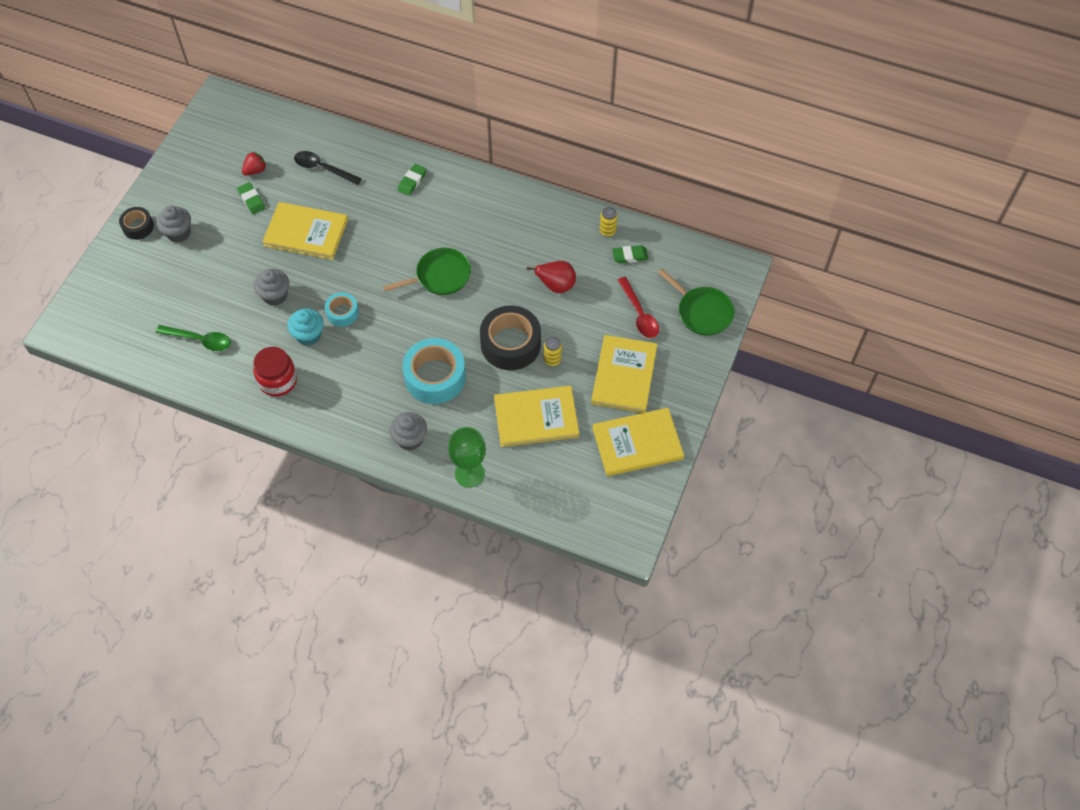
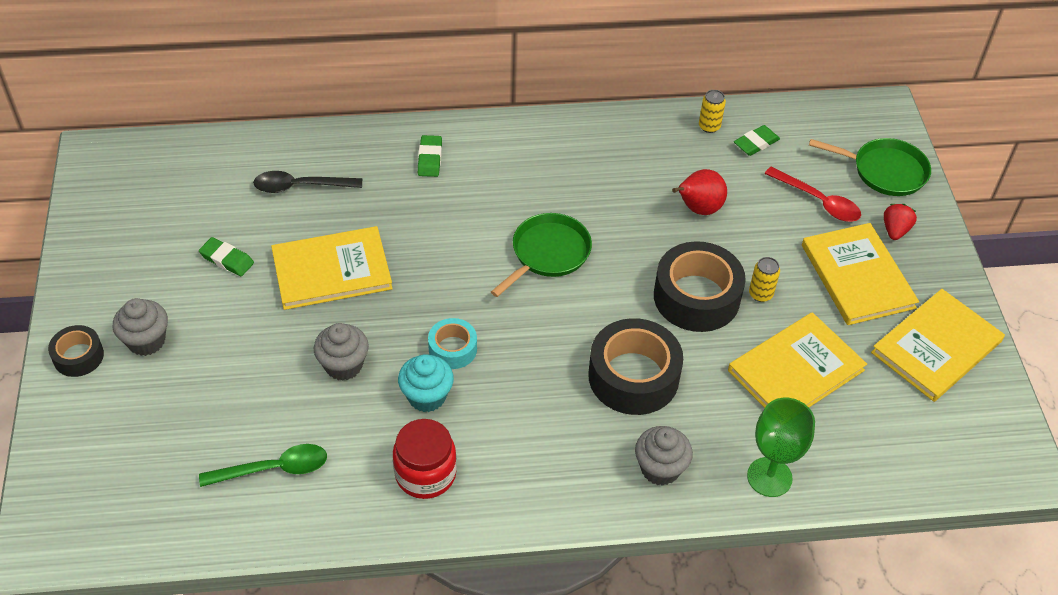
camera: 30 degrees left, 10 degrees down
red strawberry [242,152,267,176] -> red strawberry moved to [884,204,917,240]
turquoise tape [402,338,466,404] -> black tape [588,318,683,415]

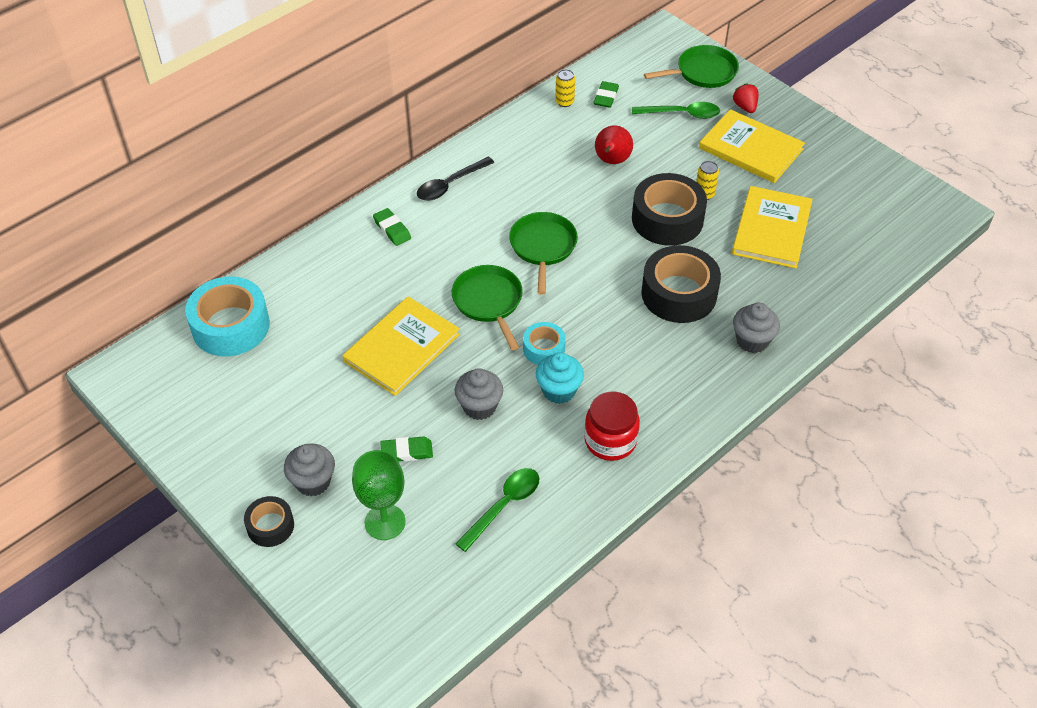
camera: 35 degrees left, 0 degrees up
green eraser [199,237,254,276] -> green eraser moved to [380,437,433,461]
black spoon [253,171,362,193] -> black spoon moved to [417,157,494,201]
green goblet [747,398,815,497] -> green goblet moved to [352,450,406,540]
red spoon [765,167,861,222] -> green spoon [632,102,720,119]
yellow book [871,289,1005,402] -> none
none -> turquoise tape [185,276,270,357]
none -> green pan [452,265,523,350]

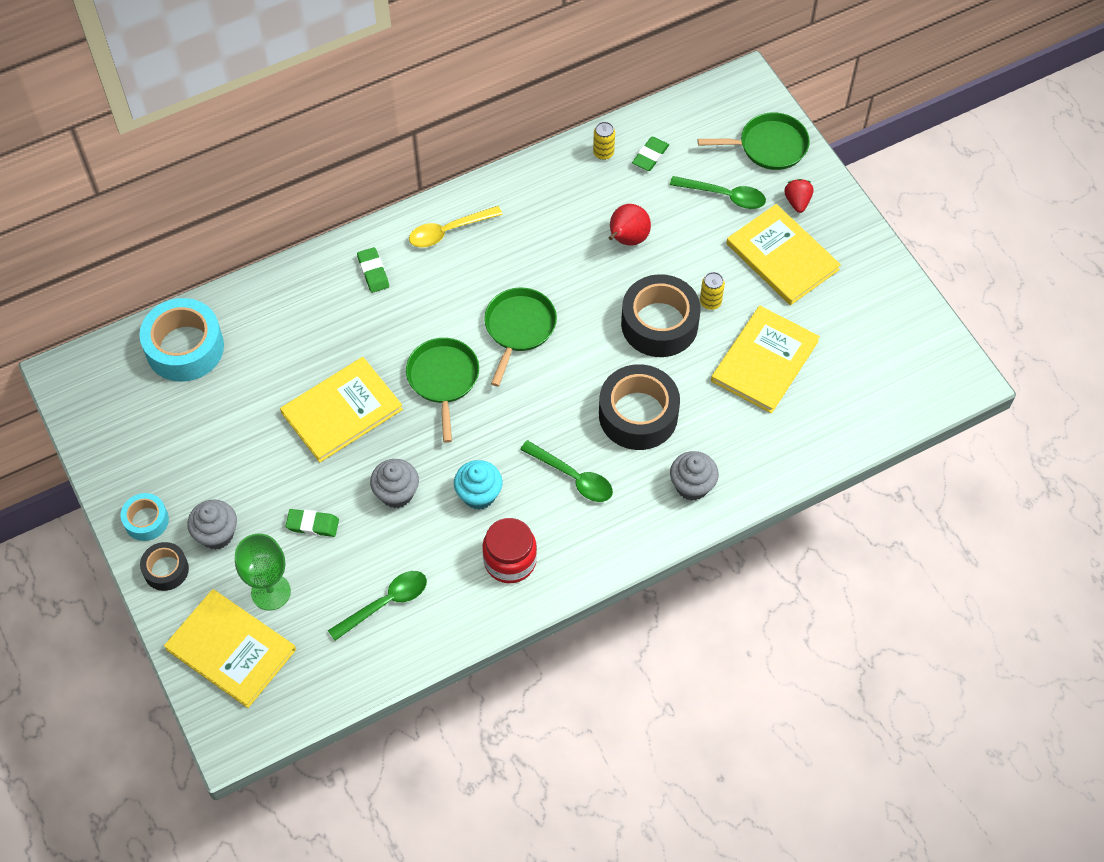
camera: 15 degrees right, 10 degrees up
black spoon [417,157,494,201] -> yellow spoon [409,206,503,248]
turquoise tape [523,322,566,365] -> turquoise tape moved to [121,493,169,541]
none -> yellow book [164,589,296,708]
none -> green spoon [520,440,613,502]

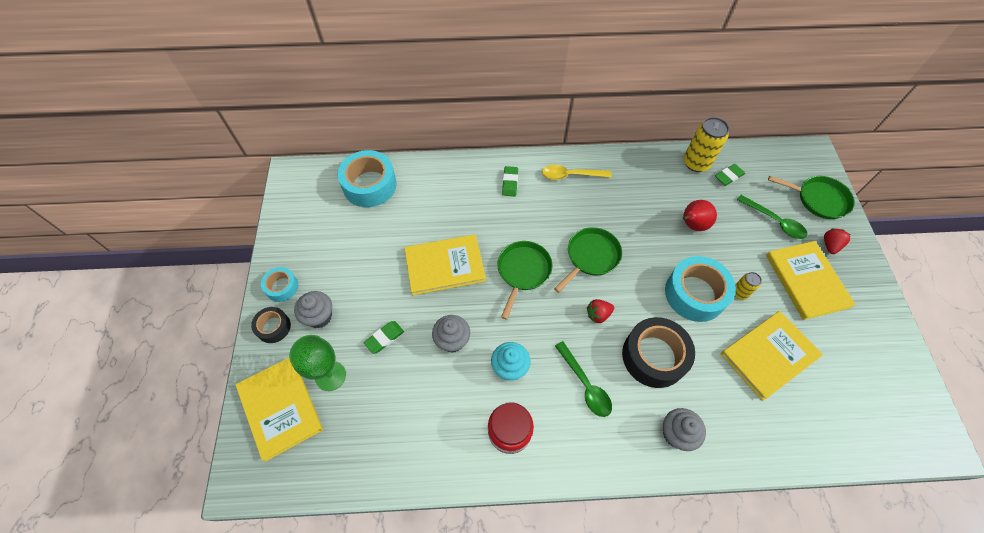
camera: 25 degrees right, 0 degrees up
green eraser [286,509,339,537] -> green eraser turned 75 degrees counterclockwise [364,321,404,354]
green spoon [328,571,427,641] -> none
yellow can [593,122,615,160] -> yellow can [684,117,729,172], size x1.87
black tape [621,274,701,357] -> turquoise tape [665,256,736,322]
none -> red strawberry [587,299,614,324]

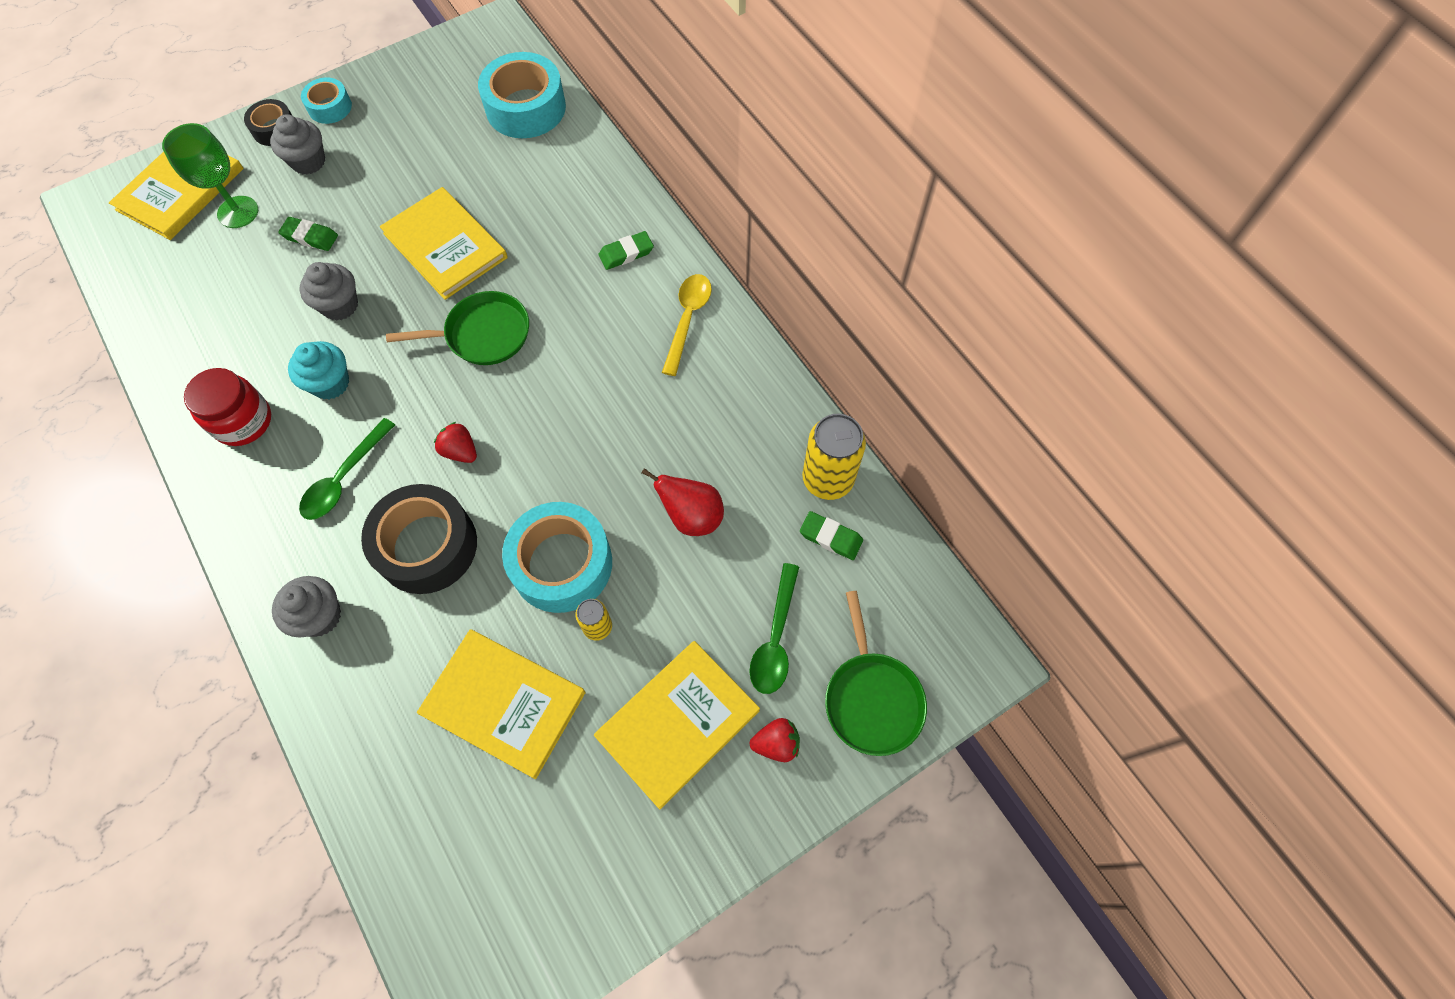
camera: 60 degrees right, 5 degrees up
yellow spoon [542,165,612,180] -> yellow spoon turned 45 degrees clockwise [662,274,712,376]
green pan [554,227,622,293] -> none

